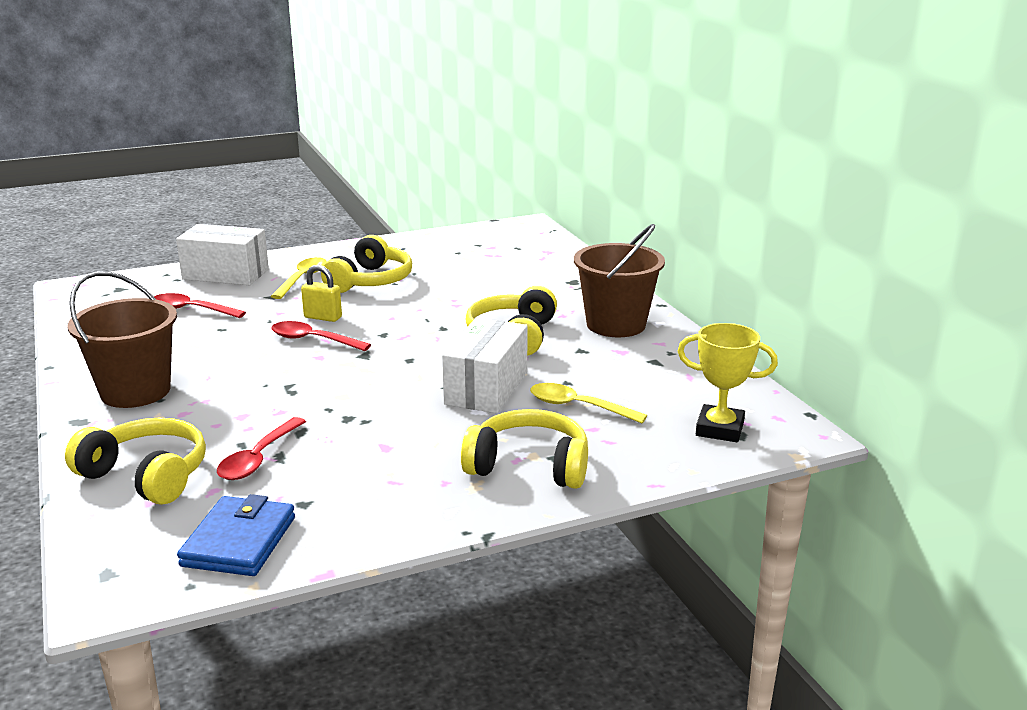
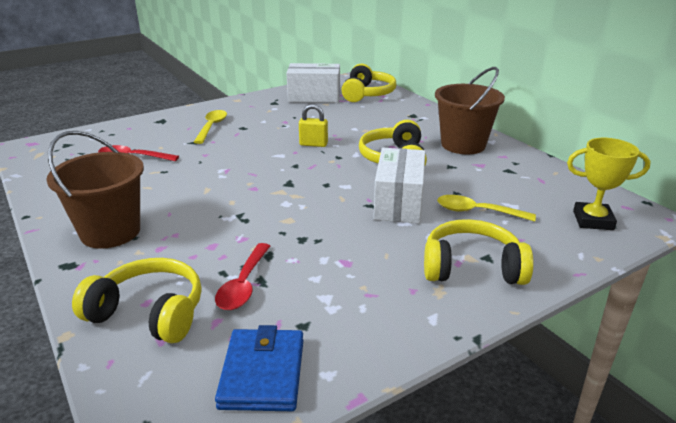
camera: 10 degrees left, 5 degrees up
white box [176,224,269,285] -> white box moved to [287,63,340,103]
red spoon [272,321,371,351] -> none
yellow padlock [301,265,342,322] -> yellow padlock moved to [299,104,328,147]
yellow headphones [321,235,412,293] -> yellow headphones moved to [342,64,396,102]

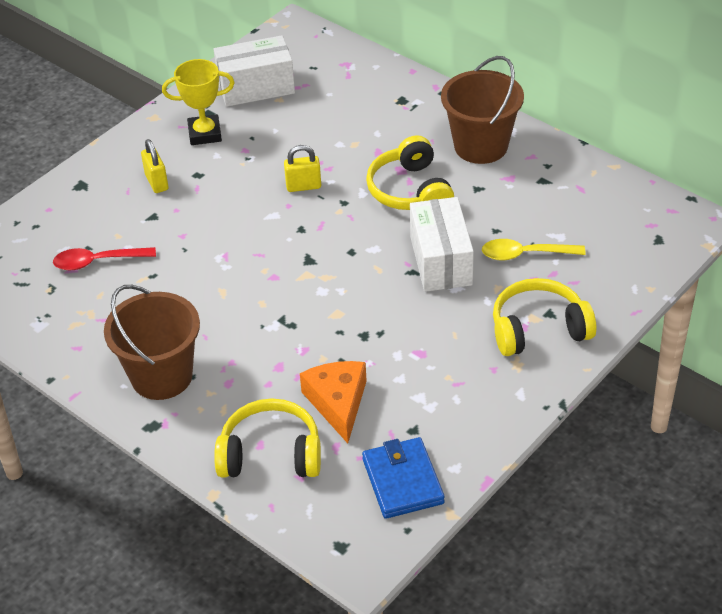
camera: 15 degrees left, 15 degrees up
yellow spoon [194,110,227,144] -> yellow padlock [141,139,169,193]
red spoon [215,243,270,310] -> orange cheese [300,361,367,443]
yellow headphones [342,64,396,102] -> none
yellow trophy [567,138,651,230] -> yellow trophy moved to [162,59,234,145]

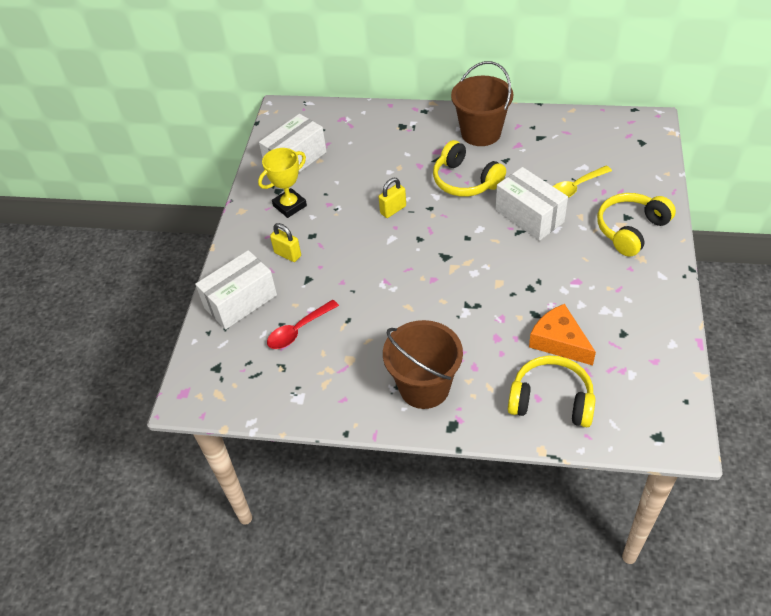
camera: 30 degrees left, 5 degrees up
yellow headphones [214,398,321,477] -> yellow headphones turned 45 degrees clockwise [508,355,595,427]
blue wallet [362,437,445,519] -> none
none -> white box [195,250,277,330]

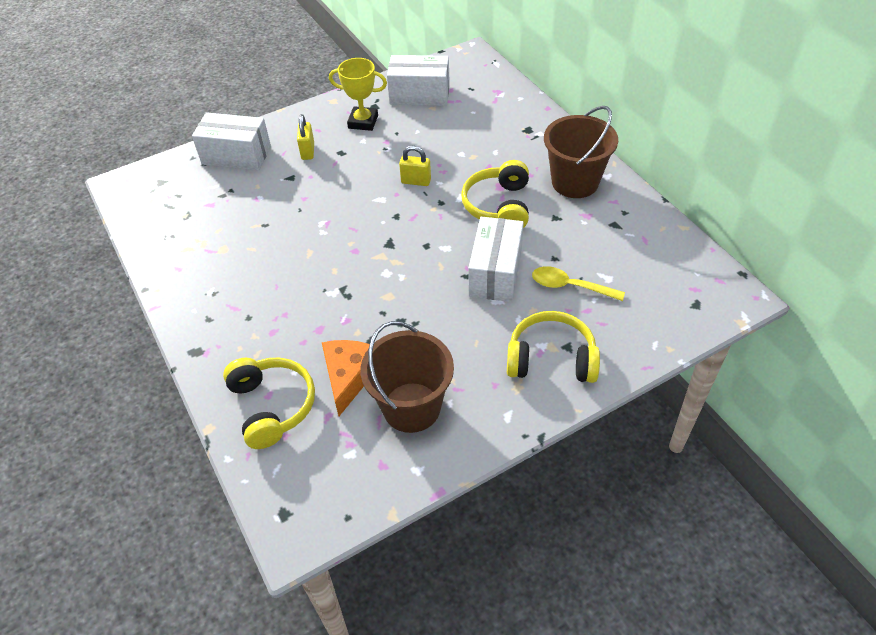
camera: 50 degrees right, 0 degrees up
red spoon [267,300,339,349] -> none
brown bucket [383,320,463,409] -> brown bucket moved to [360,321,454,433]

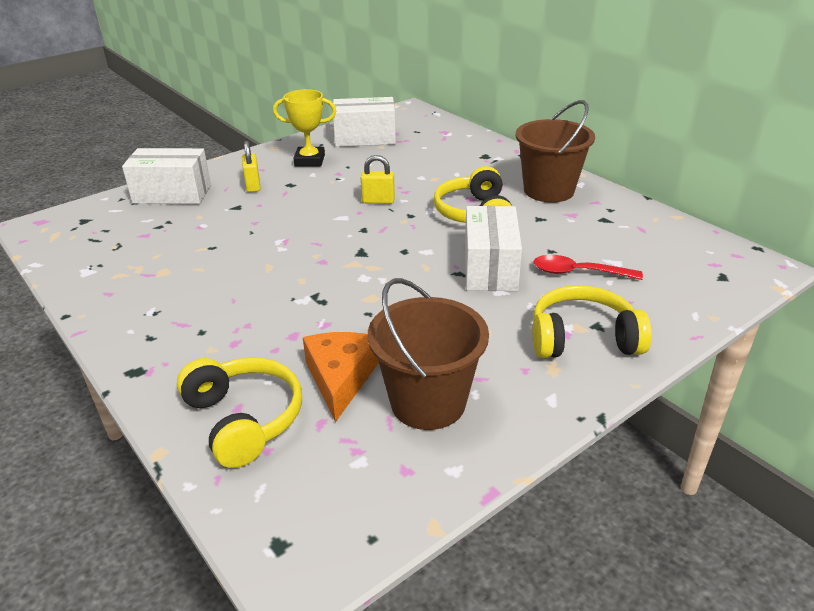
camera: 10 degrees left, 15 degrees down
yellow spoon [532,266,625,301] -> red spoon [533,255,643,280]

